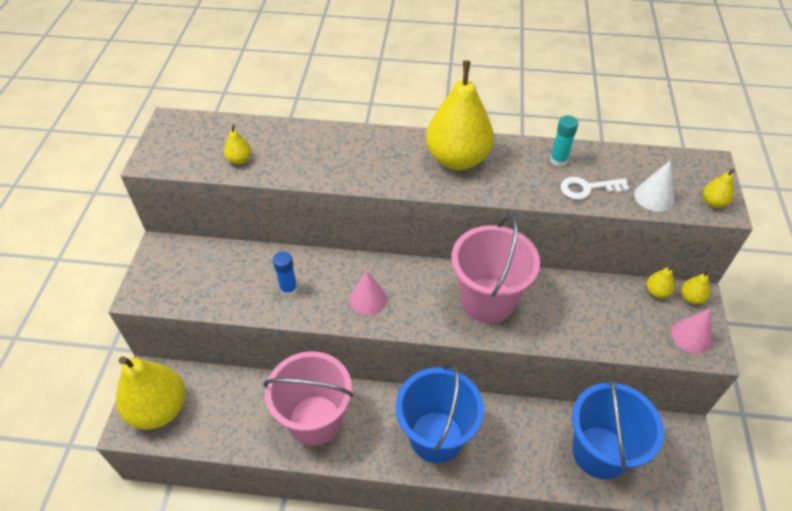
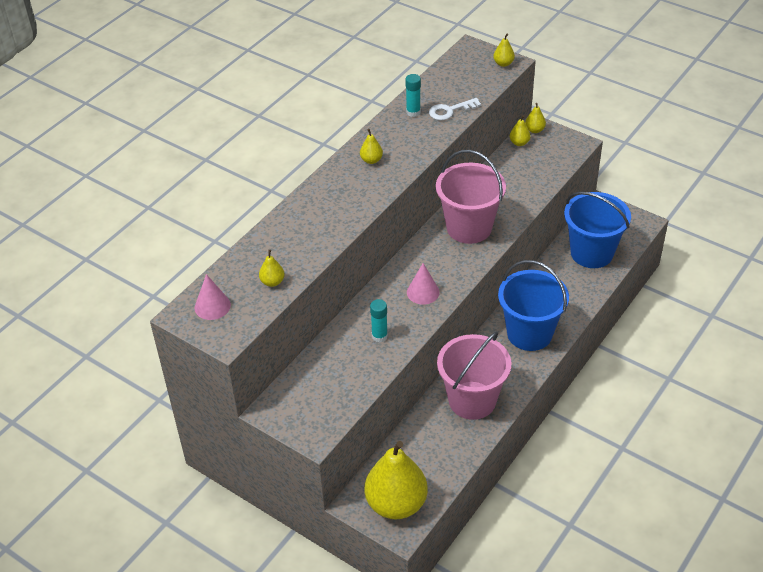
camera: 60 degrees left, 5 degrees down
blue glue stick [273,251,298,297] -> turquoise glue stick [370,299,388,342]
yellow pear [426,60,494,170] -> yellow pear [360,129,383,164], size x0.41
white key [560,177,630,200] -> white key turned 45 degrees clockwise [429,98,481,120]
white cone [634,160,674,212] -> none
pink cone [671,309,712,354] -> pink cone moved to [195,274,231,320]

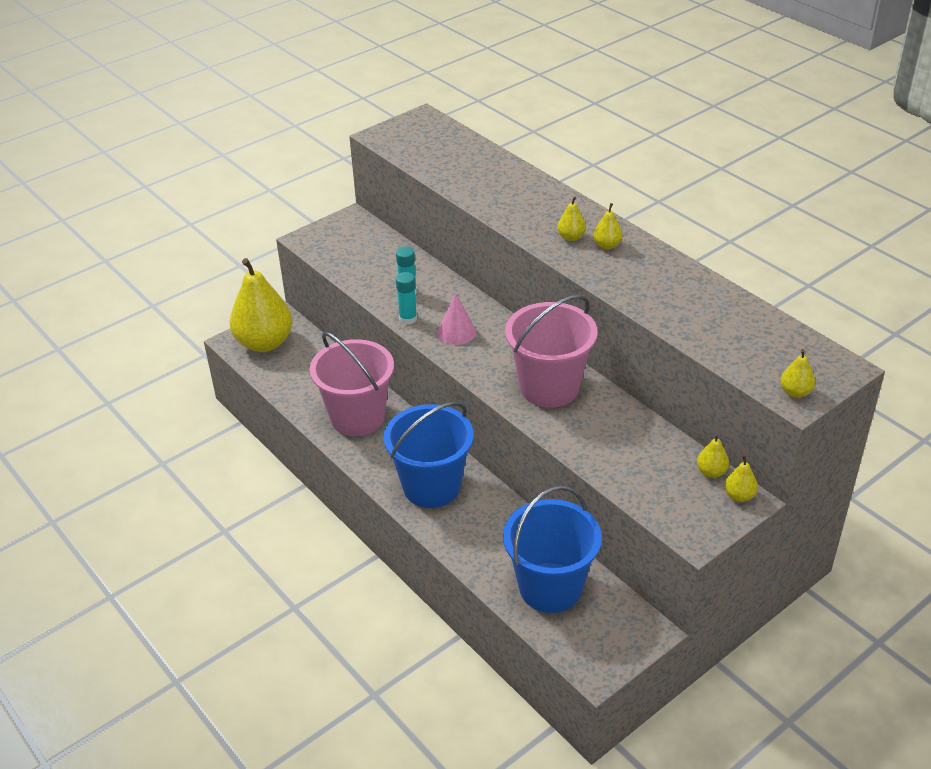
camera: 105 degrees right, 5 degrees down
pink cone [195,274,231,320] -> none
yellow pear [259,250,285,287] -> yellow pear moved to [557,196,586,241]
turquoise glue stick [406,74,421,117] -> turquoise glue stick moved to [396,272,417,325]
white key [429,98,481,120] -> none

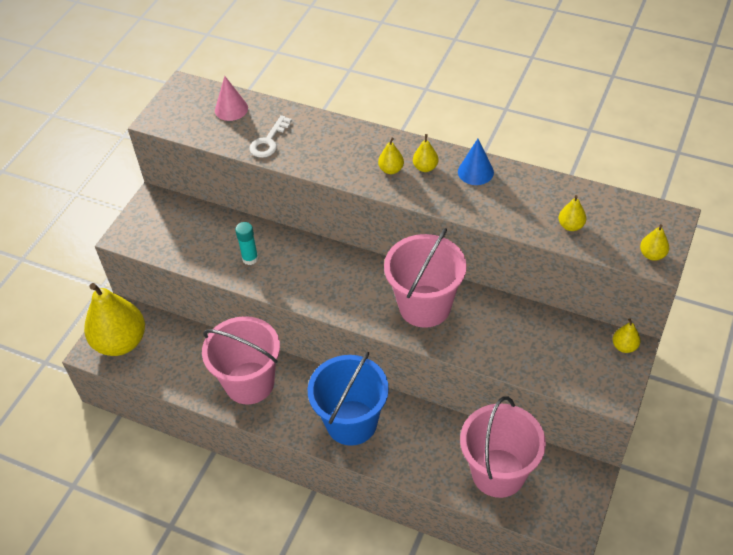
camera: 25 degrees left, 10 degrees up
turquoise glue stick [396,272,417,325] -> none
pink cone [438,293,476,345] -> pink cone moved to [215,76,248,121]
blue bucket [503,485,602,613] -> pink bucket [460,396,546,498]
yellow pear [697,434,729,478] -> yellow pear moved to [559,195,586,231]
none -> white key [249,115,292,158]
none -> blue cone [458,139,494,185]

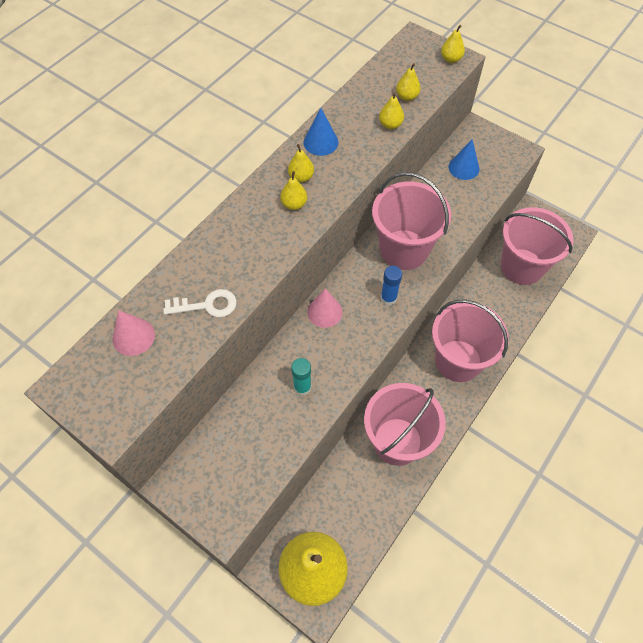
camera: 80 degrees left, 10 degrees up
white key [249,115,292,158] -> white key turned 45 degrees counterclockwise [163,289,237,318]
blue bucket [308,352,389,446] -> pink bucket [432,300,508,382]
yellow pear [613,318,641,353] -> yellow pear moved to [379,92,404,129]
none -> pink cone [307,289,343,328]
none -> blue glue stick [381,266,402,305]
none -> blue cone [449,139,479,180]

